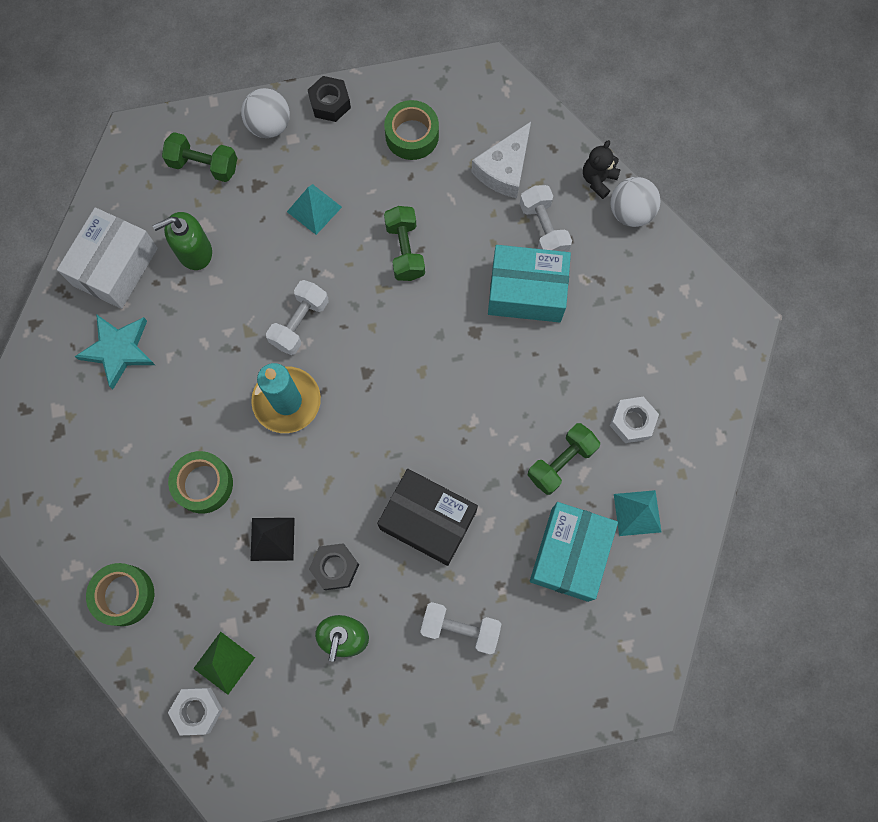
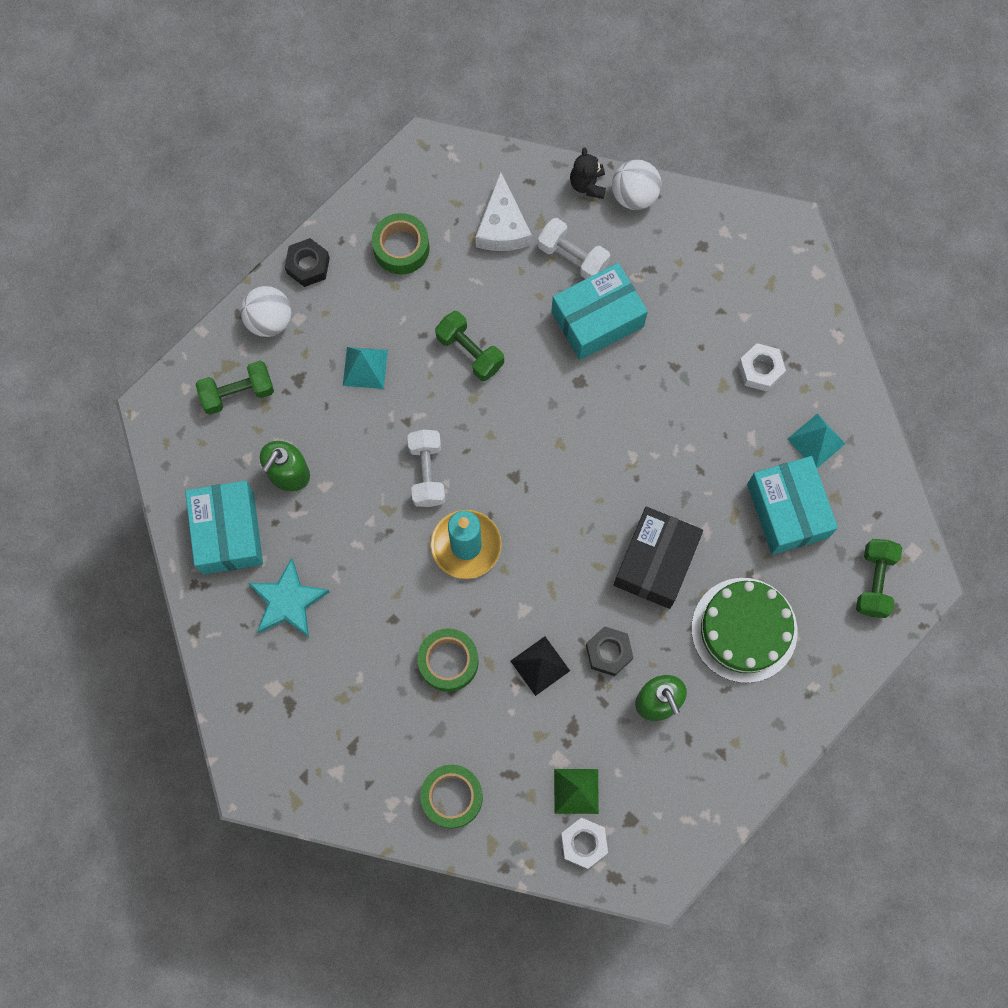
camera: 35 degrees left, 0 degrees up
white box [57,207,158,309] -> turquoise box [185,481,263,575]
black box [377,469,478,566] -> black box turned 60 degrees counterclockwise [614,507,703,609]
white dumbbell [420,602,501,654] -> green cake [692,578,798,683]
green dumbbell [528,423,600,495] -> green dumbbell moved to [856,539,902,618]

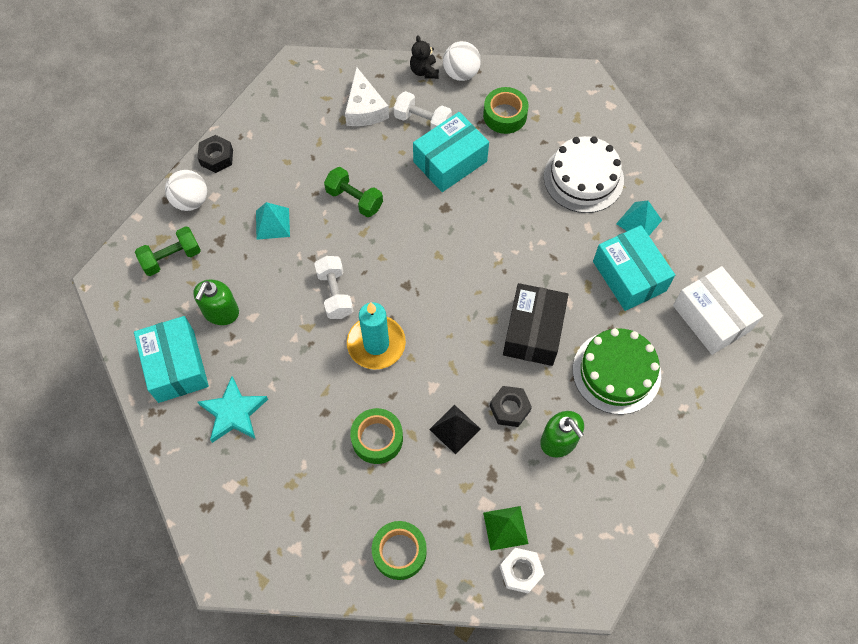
camera: 10 degrees left, 10 degrees down
green tape [372,213,430,275] -> green tape moved to [483,87,528,134]
white nut [738,343,786,392] -> white cake [544,136,624,213]
green dumbbell [856,539,902,618] -> white box [673,266,763,355]

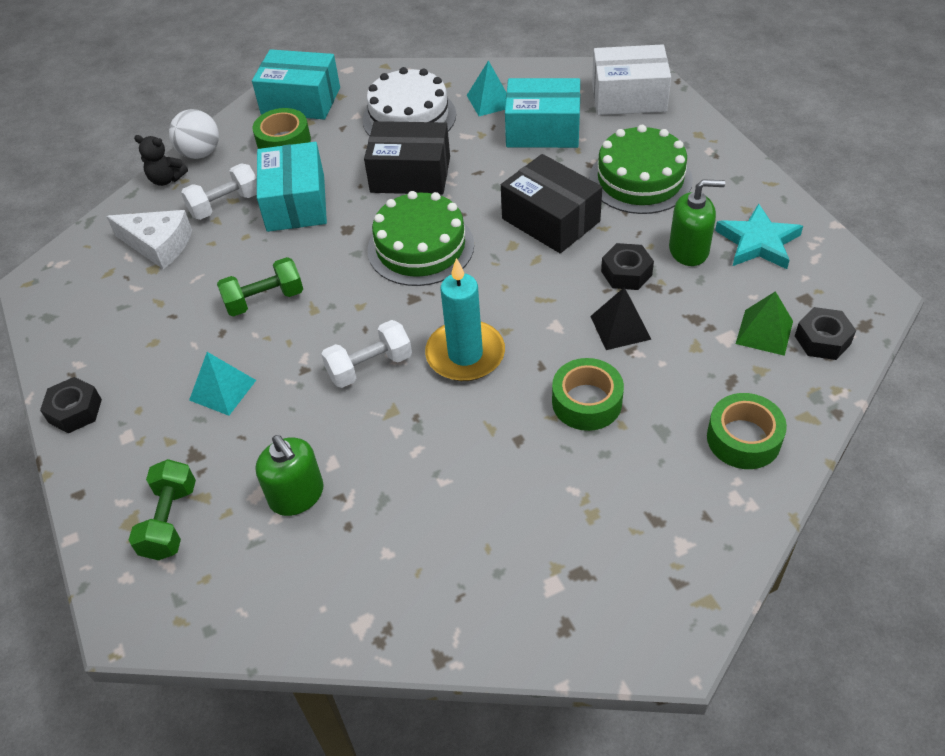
camera: 55 degrees left, 15 degrees down
turquoise box [134,316,209,403] -> turquoise box moved to [252,49,340,119]
white ball [165,170,207,211] -> none
turquoise star [198,376,268,443] -> turquoise star moved to [715,204,803,269]
white dumbbell [315,256,353,319] -> white dumbbell turned 45 degrees counterclockwise [321,320,412,388]
white nut [500,548,545,594] -> black nut [795,307,856,360]
none -> black box [364,121,450,195]
none -> green cake [367,191,474,286]

